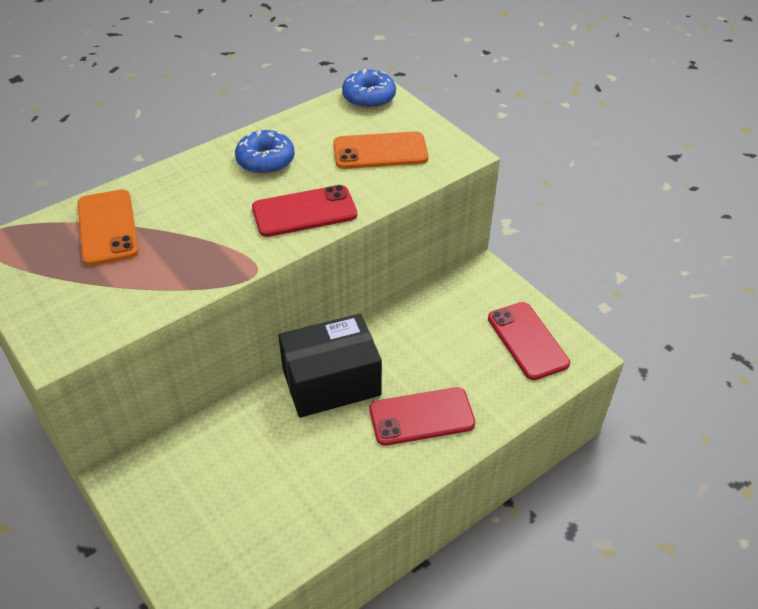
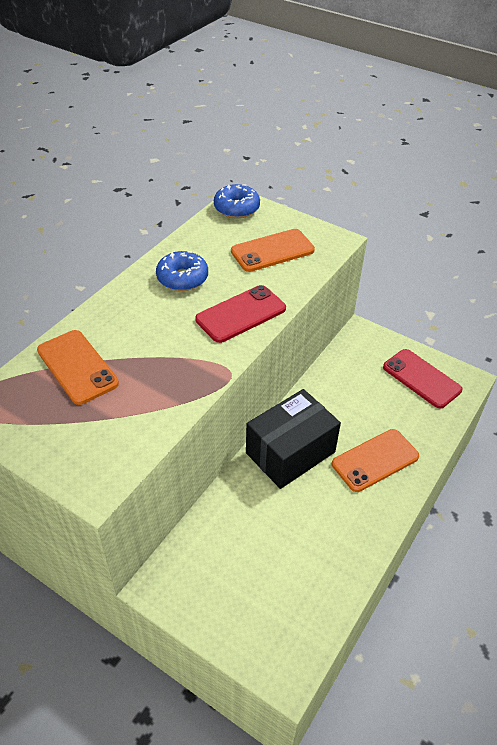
camera: 20 degrees left, 0 degrees up
red phone [370,387,476,446] -> orange phone [332,429,419,492]

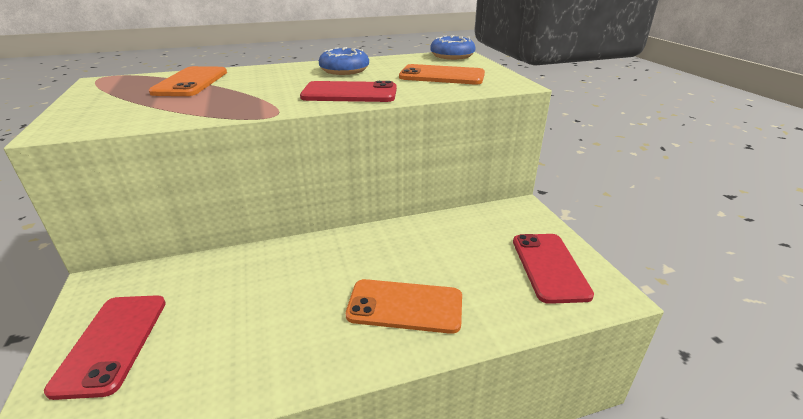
camera: 40 degrees right, 15 degrees down
black box [246,389,341,489] -> none
none -> red phone [44,295,166,400]

